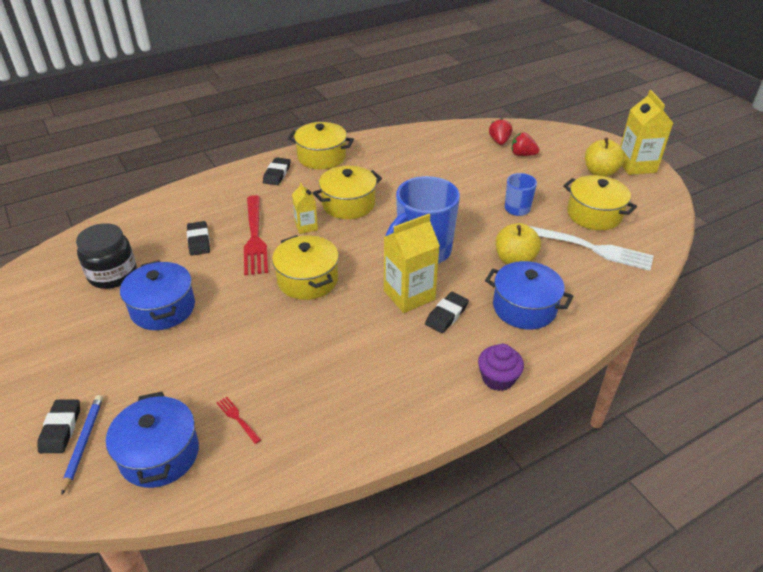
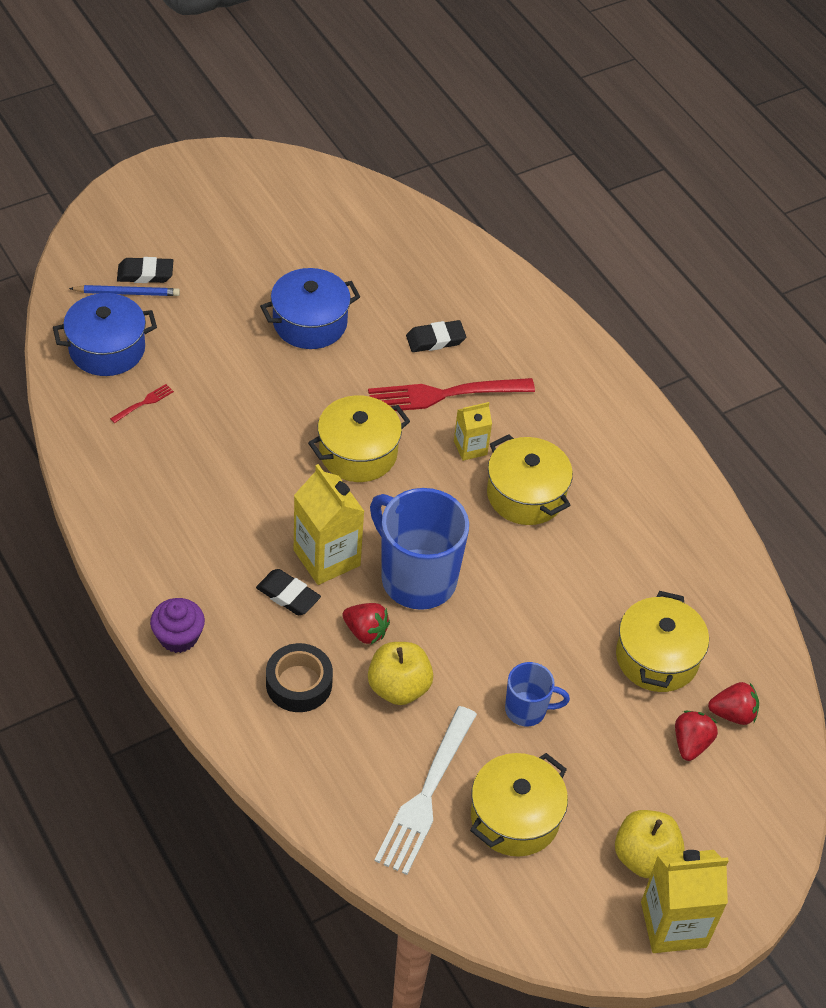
camera: 85 degrees right, 10 degrees up
black jar [76,223,137,289] -> none
black eraser [263,157,290,185] -> none
yellow pot [288,122,354,169] -> yellow pot moved to [616,591,709,692]
blue pot [485,261,573,329] -> black tape [266,643,333,712]
none -> red strawberry [343,603,390,644]

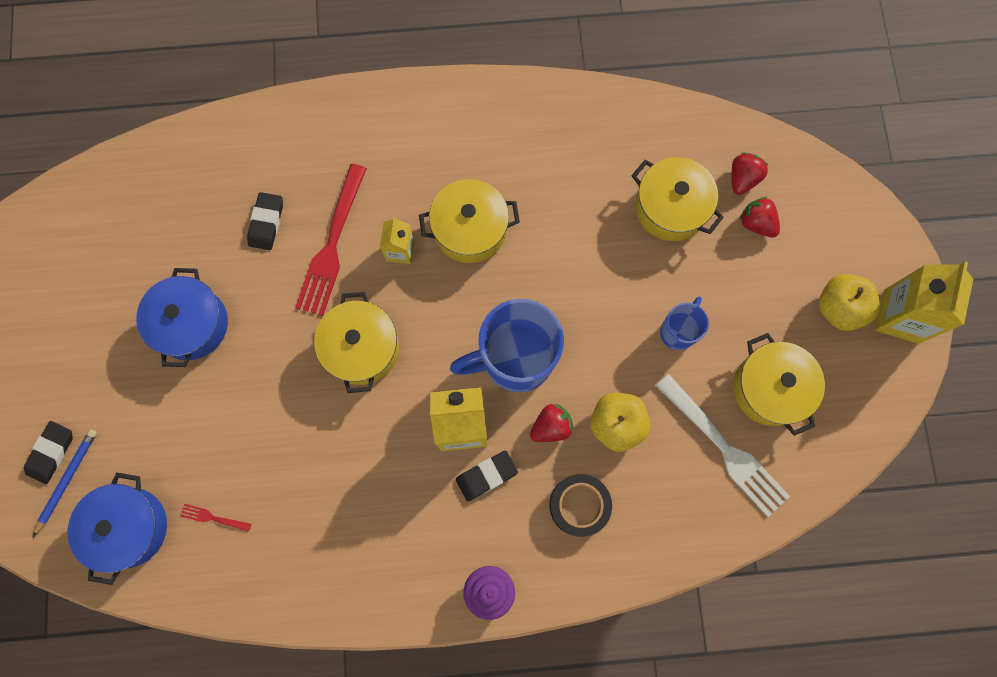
camera: 60 degrees left, 25 degrees up
red fork [110,384,174,423] -> red fork turned 60 degrees counterclockwise [180,504,251,532]

